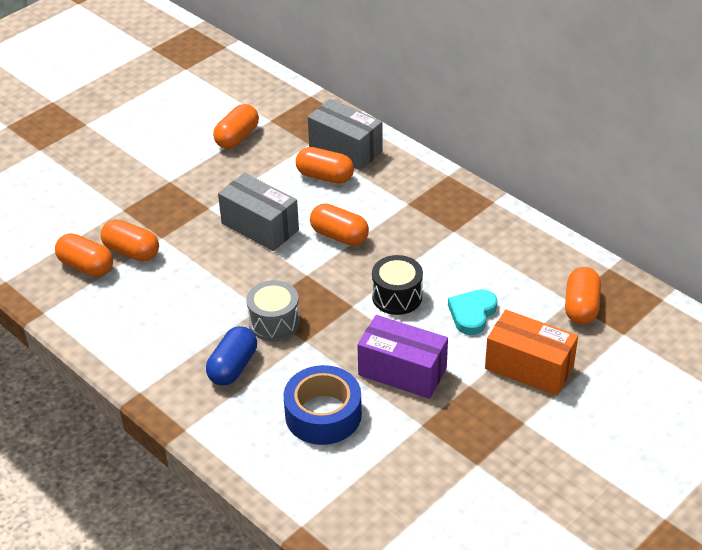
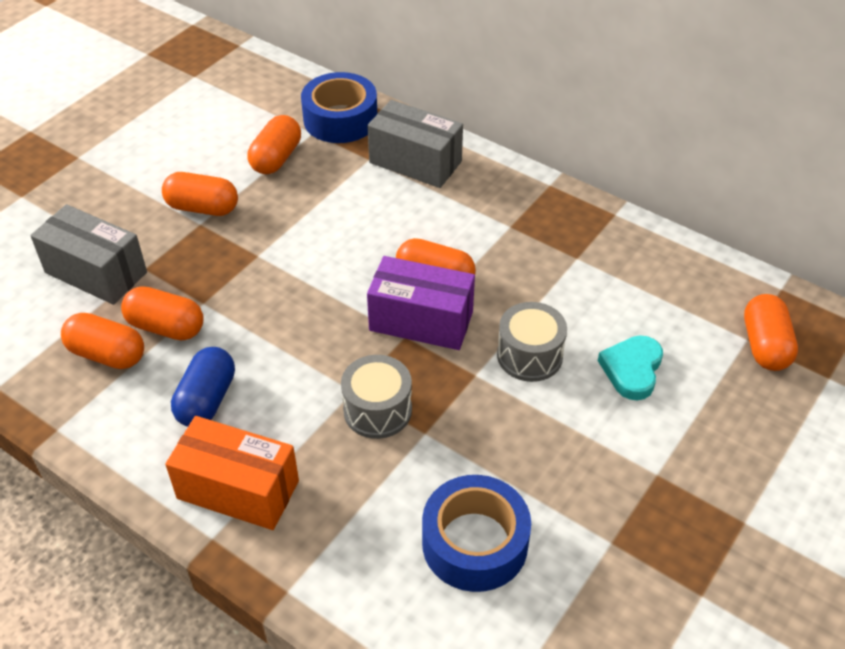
camera: 10 degrees left, 5 degrees up
blue capsule [206,326,257,386] -> blue capsule moved to [171,347,235,427]
grey box [218,173,299,251] -> grey box moved to [30,204,147,305]
orange capsule [296,147,354,184] -> orange capsule moved to [162,172,238,216]
purple box [357,315,448,399] -> purple box moved to [367,256,475,350]
black drum [372,255,423,315] -> grey drum [497,302,567,382]
orange box [485,310,578,396] -> orange box moved to [165,416,299,530]
none -> blue tape [301,72,377,143]

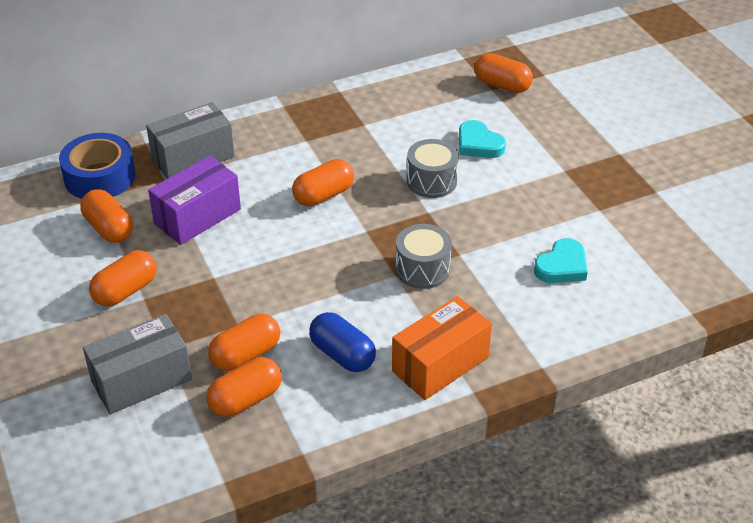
camera: 60 degrees left, 5 degrees down
purple box [367,256,475,350] -> purple box moved to [148,156,241,245]
blue tape [422,475,531,592] -> turquoise heart [534,238,588,283]

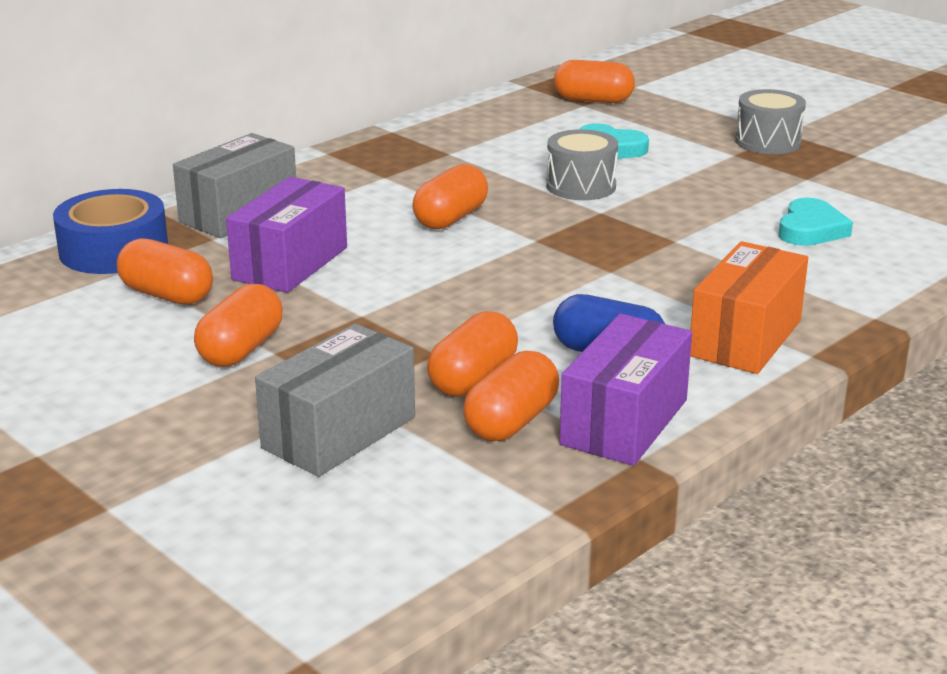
camera: 20 degrees left, 15 degrees down
grey drum [396,224,452,289] -> grey drum moved to [735,89,806,154]
none -> purple box [559,314,692,466]

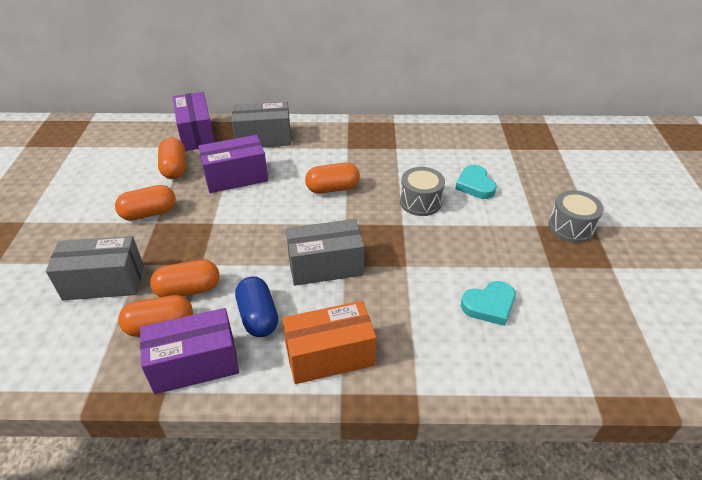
camera: 45 degrees right, 15 degrees up
blue tape [53,189,168,274] -> purple box [173,92,214,151]
orange capsule [554,60,635,103] -> none
none -> grey box [286,219,364,286]

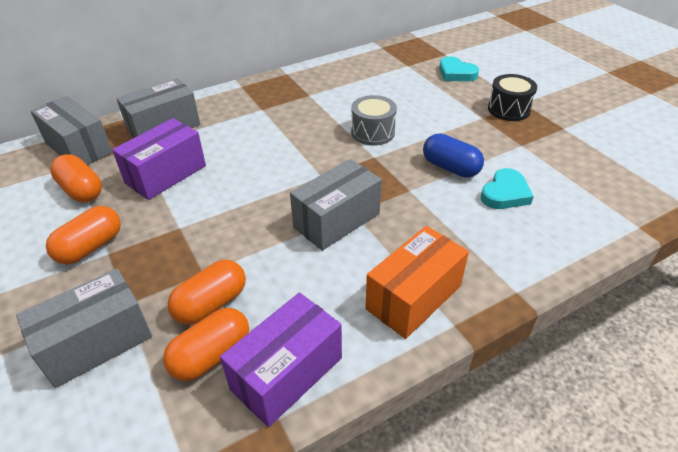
camera: 30 degrees left, 0 degrees up
purple box [173,92,214,151] -> grey box [30,96,113,165]
blue capsule [235,276,278,337] -> blue capsule moved to [423,134,484,178]
orange capsule [305,163,360,194] -> none
turquoise heart [455,165,497,199] -> turquoise heart moved to [439,57,479,81]
grey drum [549,190,604,243] -> black drum [488,74,537,121]

